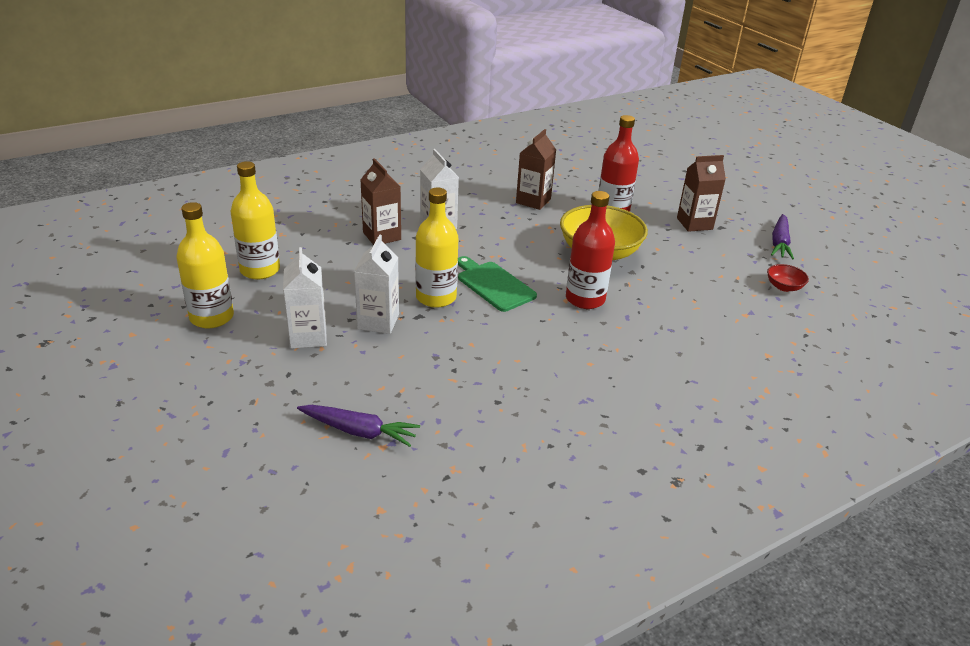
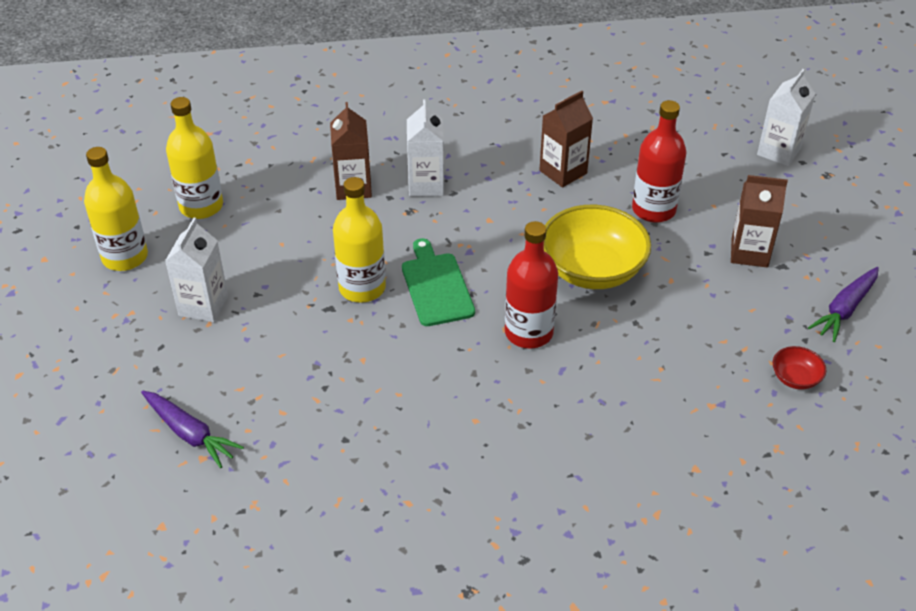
camera: 25 degrees right, 10 degrees up
white carton [354,235,399,334] -> white carton moved to [757,69,815,166]

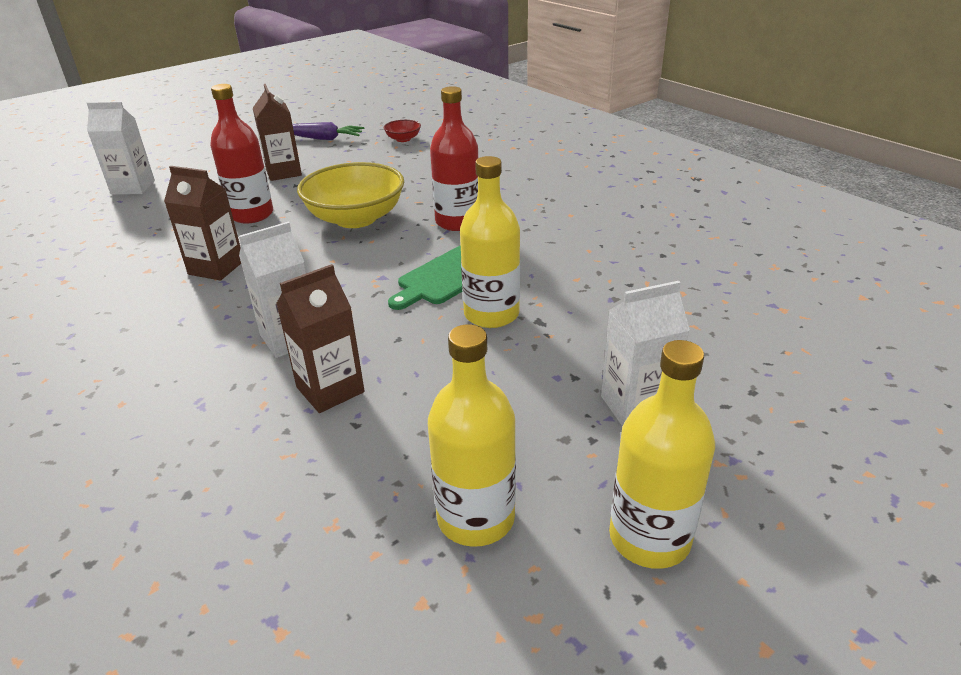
camera: 120 degrees left, 10 degrees down
purple carrot [141,391,244,468] -> none

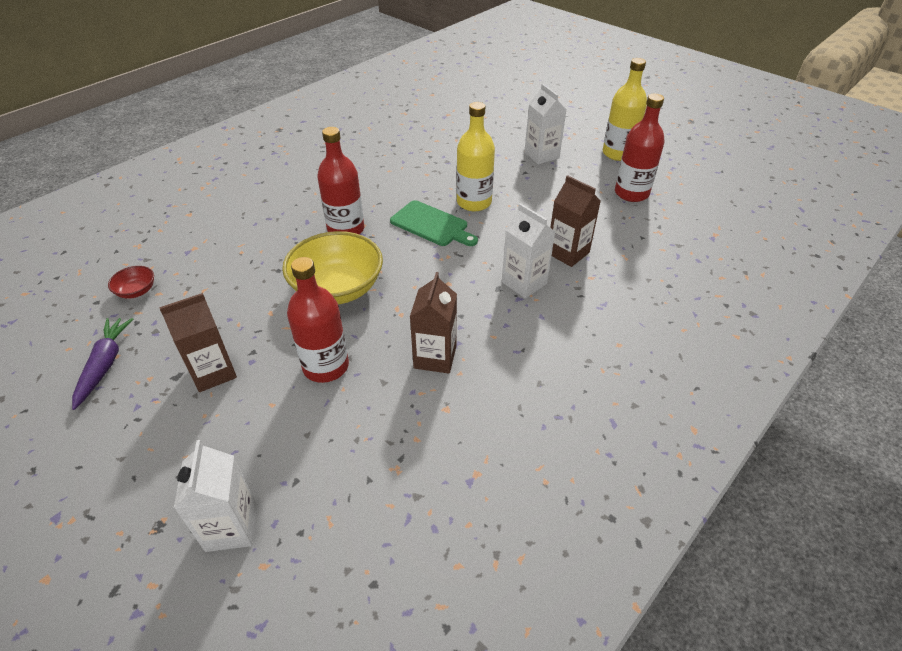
camera: 100 degrees left, 10 degrees up
yellow bottle [428,324,516,547] -> red bottle [615,94,665,202]

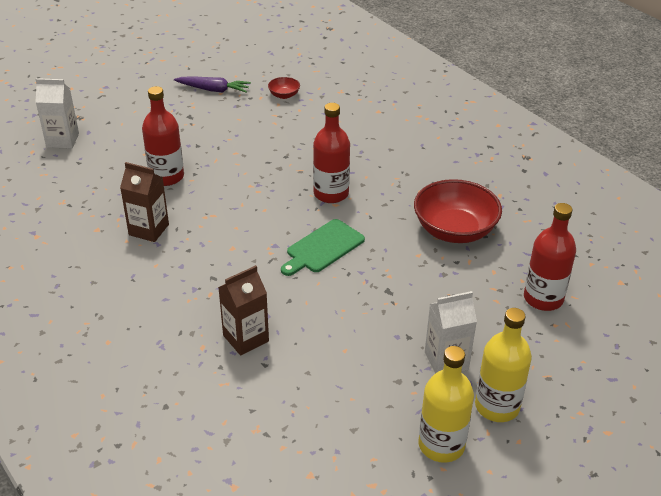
camera: 100 degrees right, 5 degrees down
brown carton [159,293,237,392] -> none
yellow bowl [282,231,383,304] -> none
yellow bottle [456,102,495,212] -> yellow bottle moved to [475,308,532,422]
white carton [502,203,555,298] -> none
red bottle [615,94,665,202] -> red bottle moved to [524,203,576,311]
none -> red bowl [414,179,502,243]

